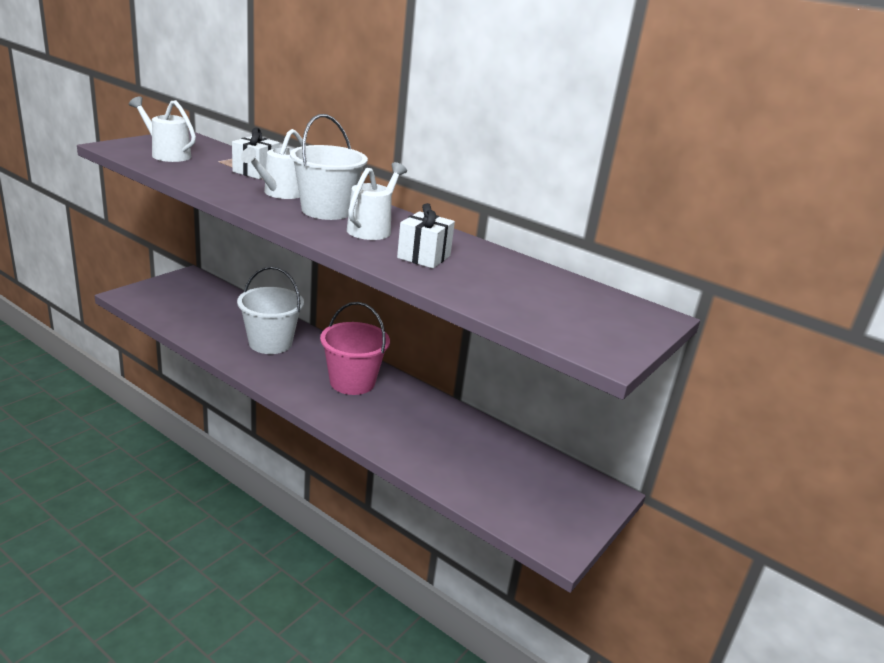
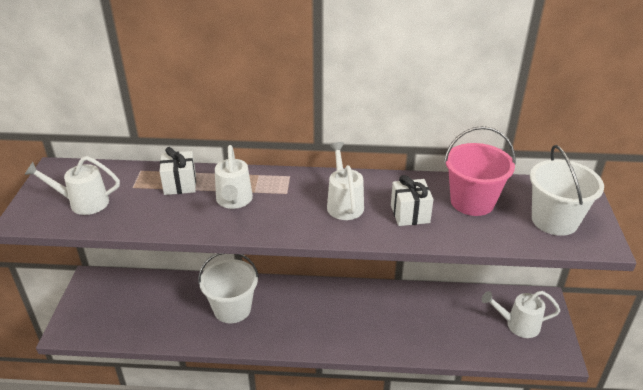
camera: 30 degrees left, 10 degrees up
white bucket [290,114,368,220] -> white bucket moved to [530,145,604,236]
pink bucket [320,302,390,395] -> pink bucket moved to [444,126,515,216]
none -> white watering can [482,291,560,338]

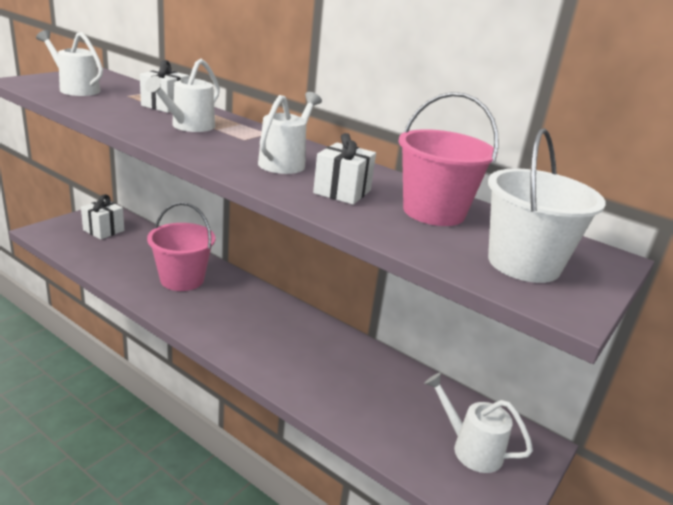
camera: 30 degrees right, 10 degrees down
white bucket [198,253,259,323] -> pink bucket [147,202,215,291]
none -> white gift [81,194,124,240]

